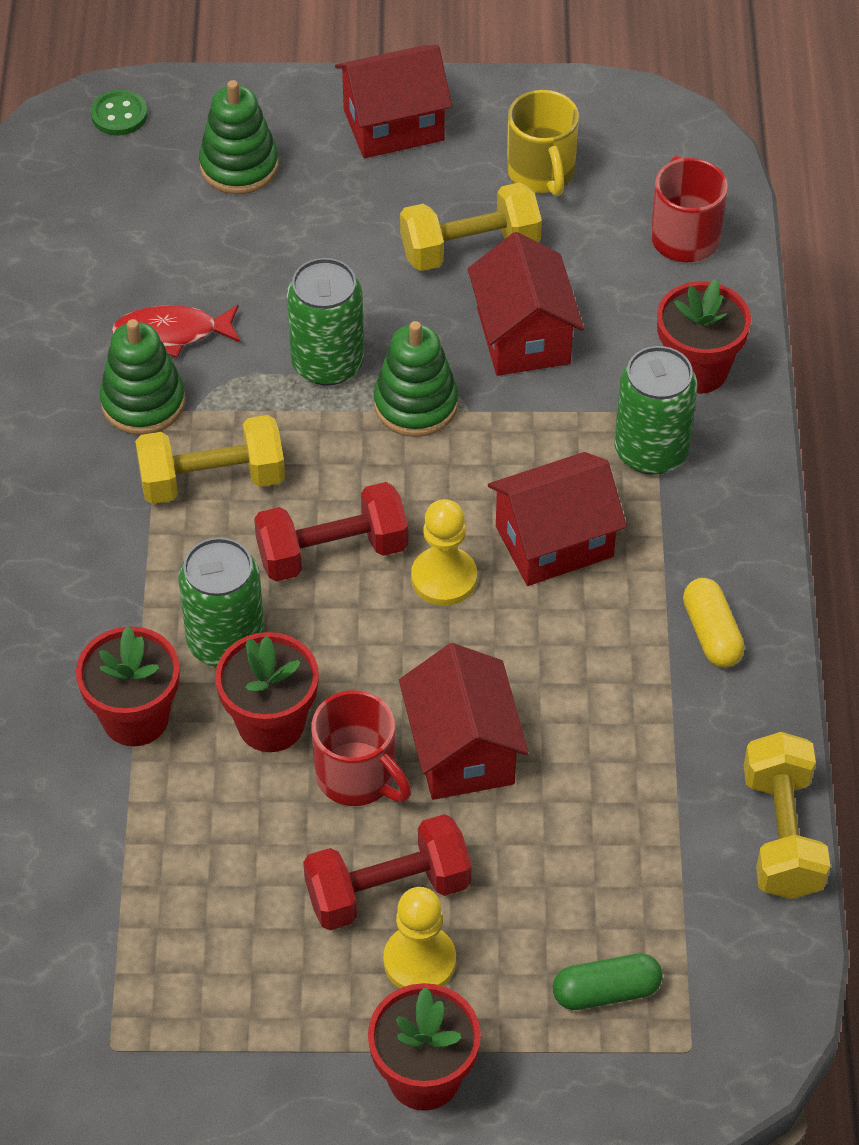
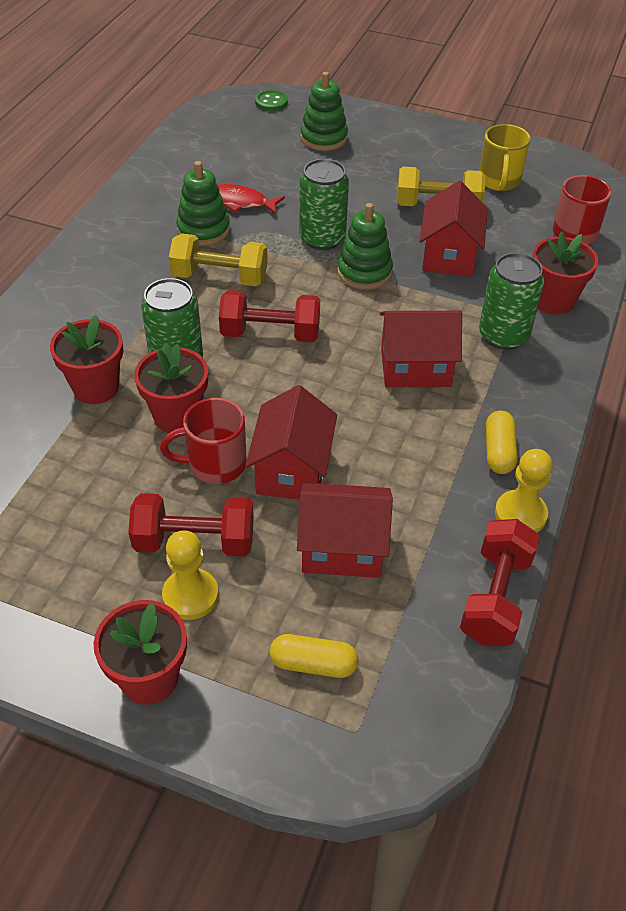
camera: 20 degrees right, 5 degrees down
red mug [312,690,412,806] -> red mug turned 105 degrees clockwise [160,398,247,484]
red house [335,45,452,158] -> red house moved to [297,483,393,578]
yellow pawn [411,499,477,606] -> yellow pawn moved to [495,449,552,533]
green capsule [553,953,663,1010] -> yellow capsule [270,634,358,678]
yellow dumbbell [744,732,830,899] -> red dumbbell [460,519,540,646]

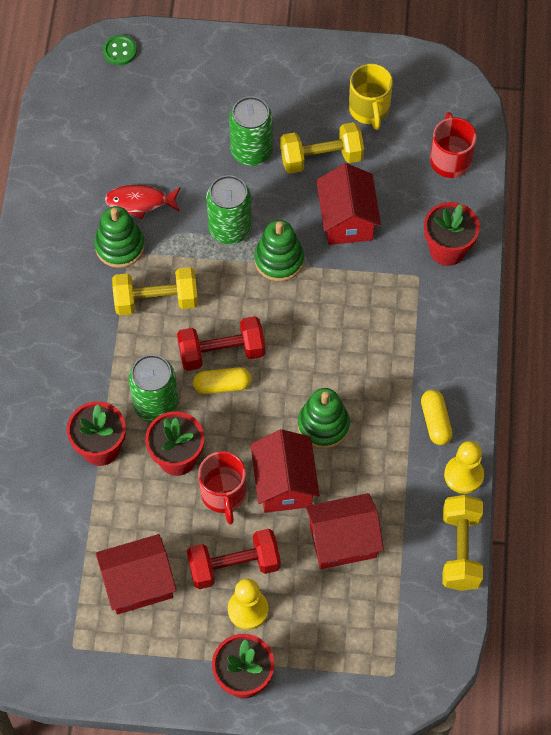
camera: 15 degrees left, 15 degrees up
red mug [160,398,247,484] -> red mug turned 75 degrees counterclockwise [198,451,246,524]
yellow capsule [270,634,358,678] -> yellow capsule moved to [193,367,251,394]
green stacking toy [300,72,348,151] -> green stacking toy moved to [298,388,350,449]
red house [380,311,462,387] -> red house moved to [96,534,176,615]
red dumbbell [460,519,540,646] -> yellow dumbbell [443,495,483,591]
green can [479,253,544,350] -> green can moved to [229,96,273,166]

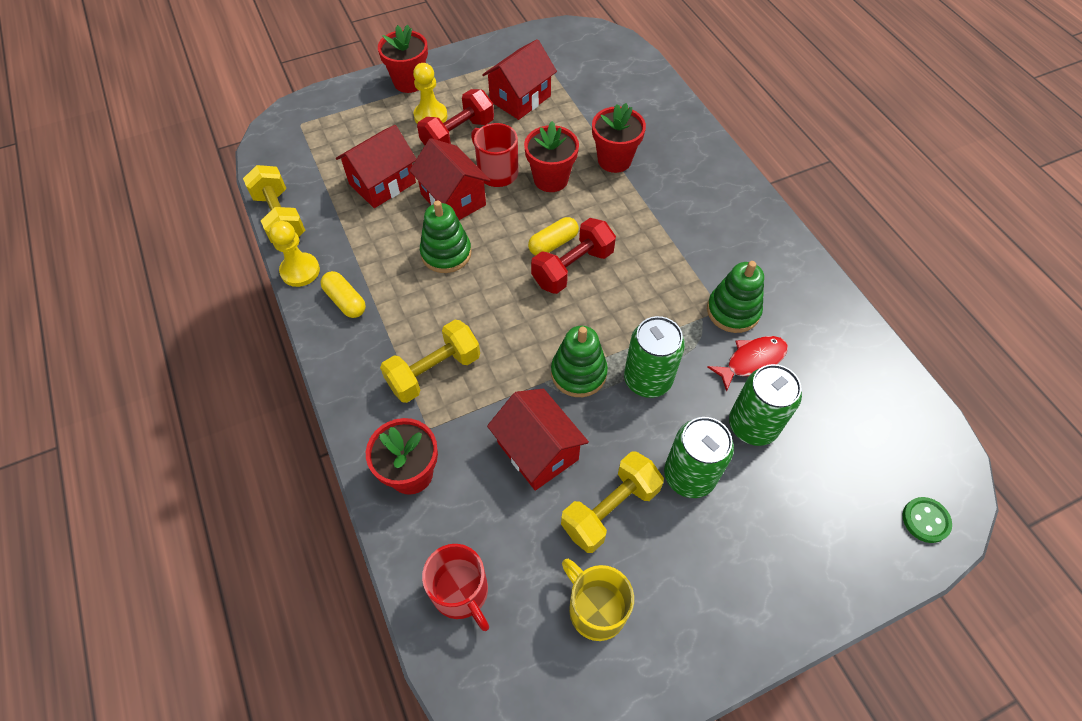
camera: 150 degrees right, 5 degrees down
yellow dumbbell [112,267,198,315] -> yellow dumbbell moved to [380,320,480,403]
green can [129,355,178,422] -> green can moved to [729,364,802,446]

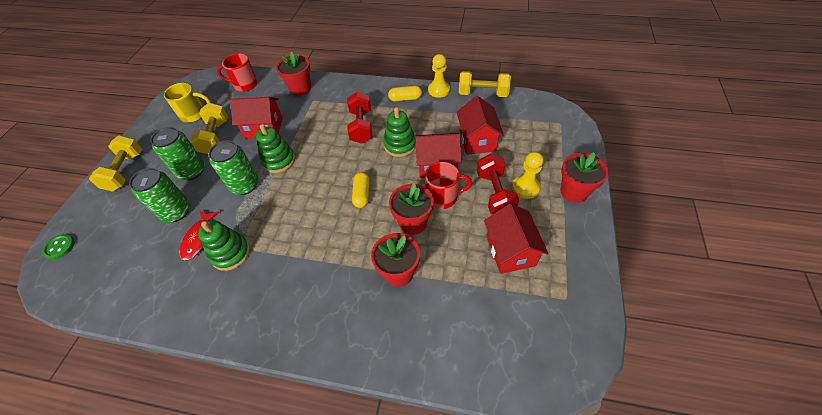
camera: 130 degrees right, 5 degrees down
yellow dumbbell [380,320,480,403] -> yellow dumbbell moved to [89,135,142,192]
red dumbbell [531,218,616,294] -> red dumbbell moved to [347,92,373,144]

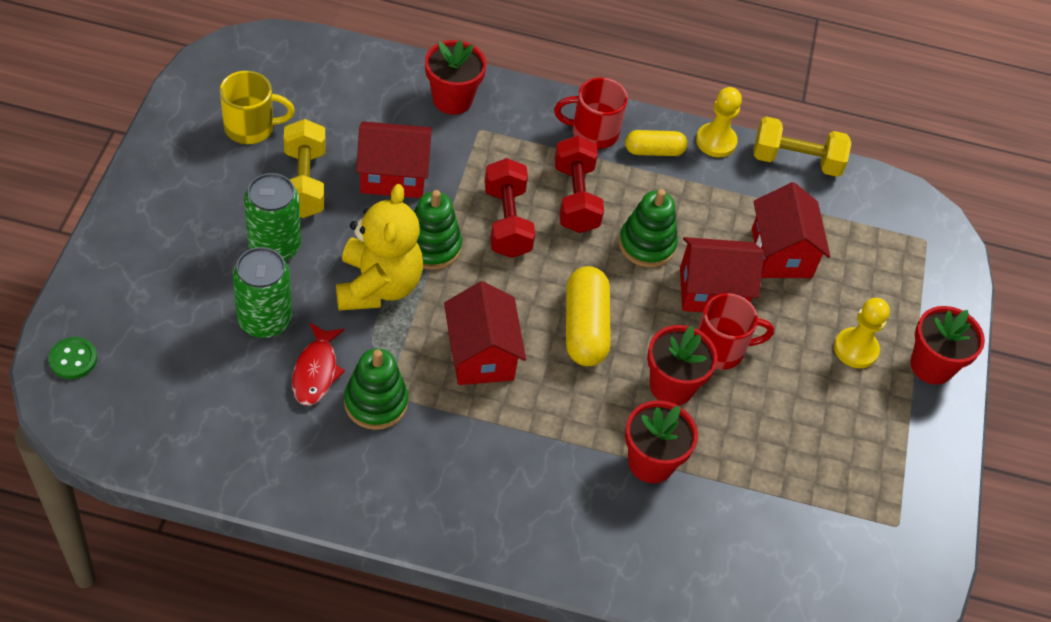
camera: 10 degrees left, 0 degrees up
yellow dumbbell [89,135,142,192] -> none
green can [208,140,259,195] -> yellow teddy bear [336,184,423,311]
red mug [217,53,258,92] -> red mug moved to [554,77,628,149]
yellow capsule [352,172,370,208] -> yellow capsule [566,266,611,366], size x1.61
red dumbbell [477,154,519,214] -> red dumbbell moved to [484,158,535,258]
red house [484,203,549,274] -> red house moved to [444,281,526,385]

